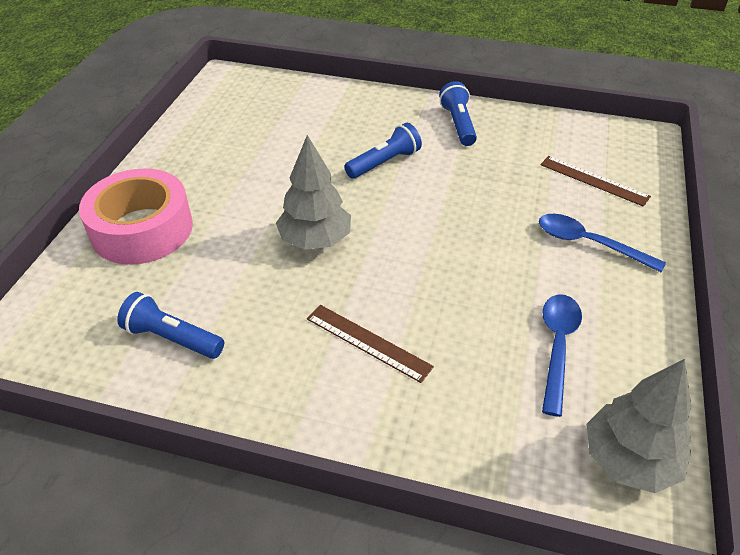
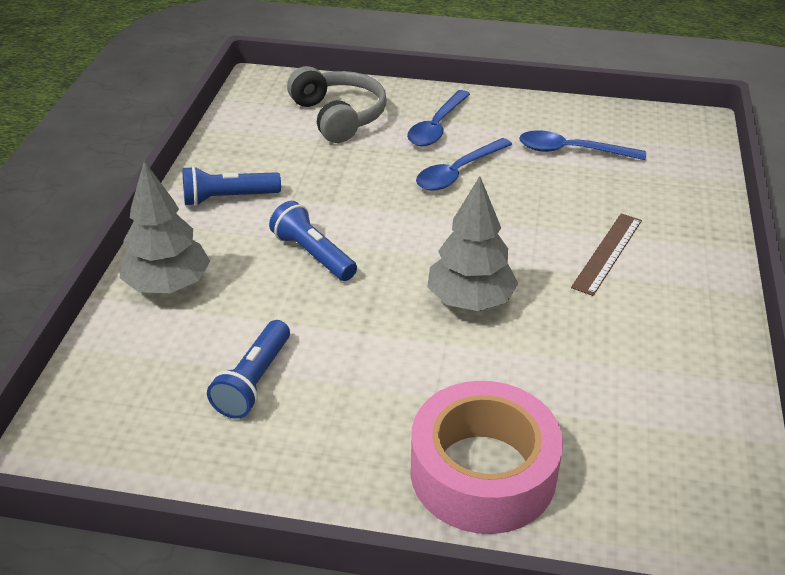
camera: 95 degrees left, 5 degrees down
blue flashlight [117,292,224,359] -> blue flashlight moved to [207,320,290,419]
brown ruler [540,156,651,207] -> grey headphones [287,66,387,143]
grey tree [587,359,691,493] -> grey tree moved to [120,161,210,293]
none -> blue spoon [416,138,512,191]

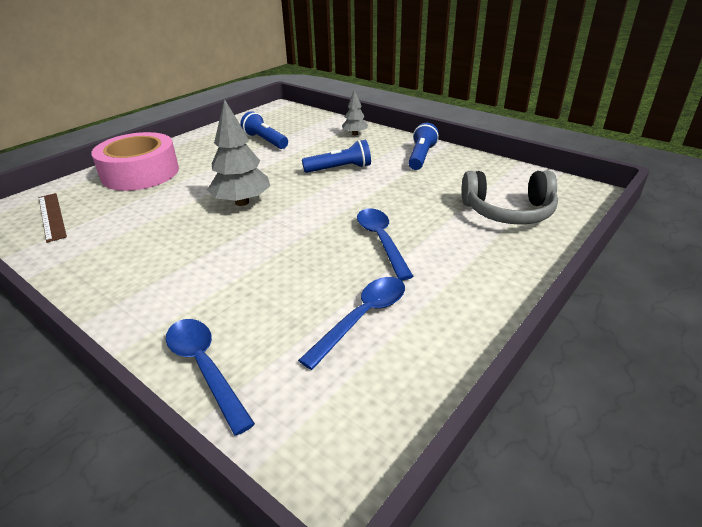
camera: 120 degrees right, 5 degrees down
grey tree [120,161,210,293] -> grey tree [342,89,368,135], size x0.55
blue spoon [407,90,470,146] -> blue spoon moved to [166,319,255,436]
brown ruler [571,213,642,296] -> brown ruler moved to [39,193,67,243]

